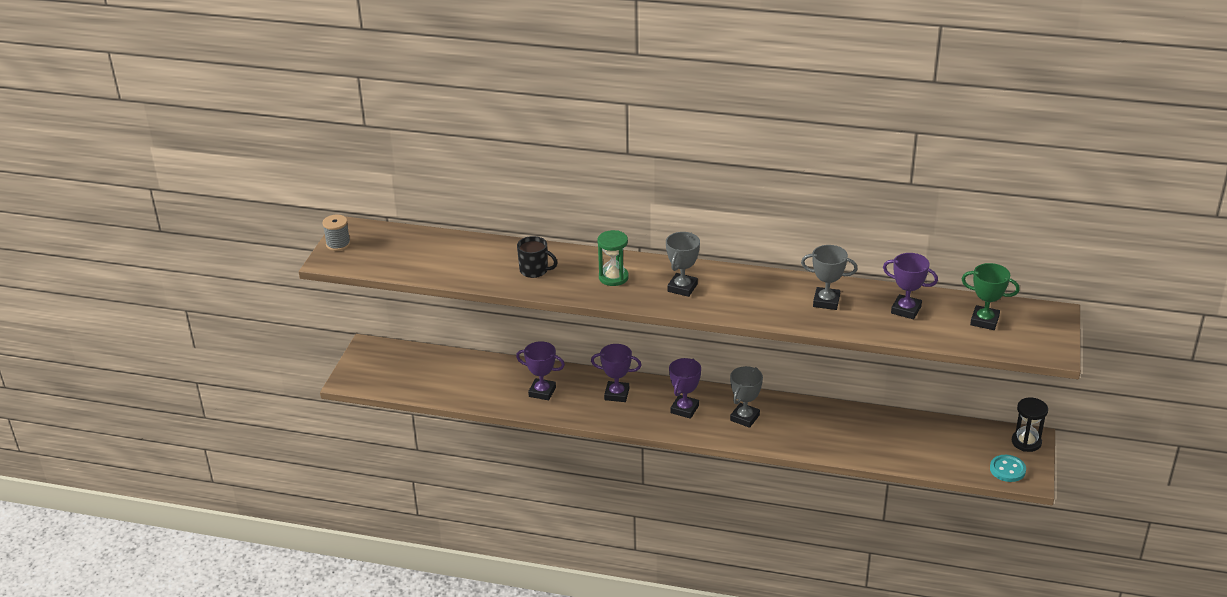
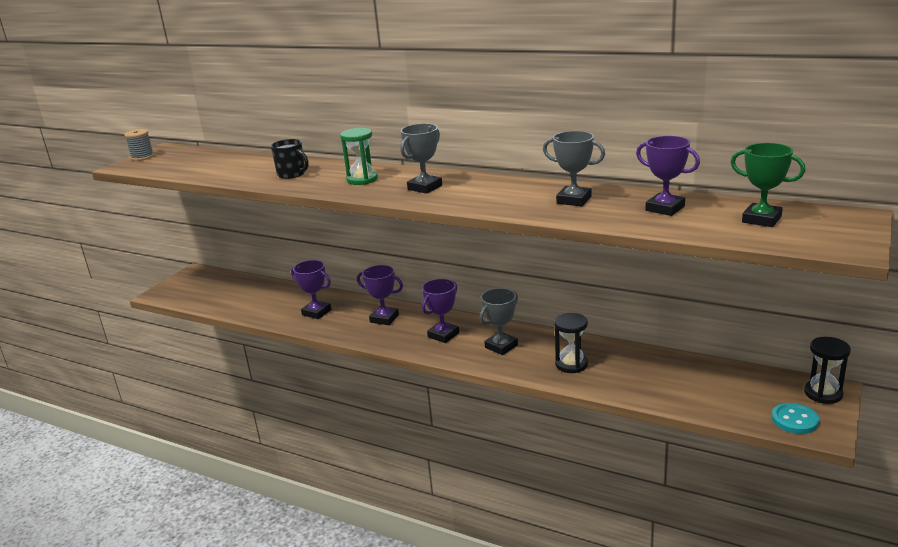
camera: 15 degrees right, 10 degrees down
none -> black hourglass [554,313,588,373]

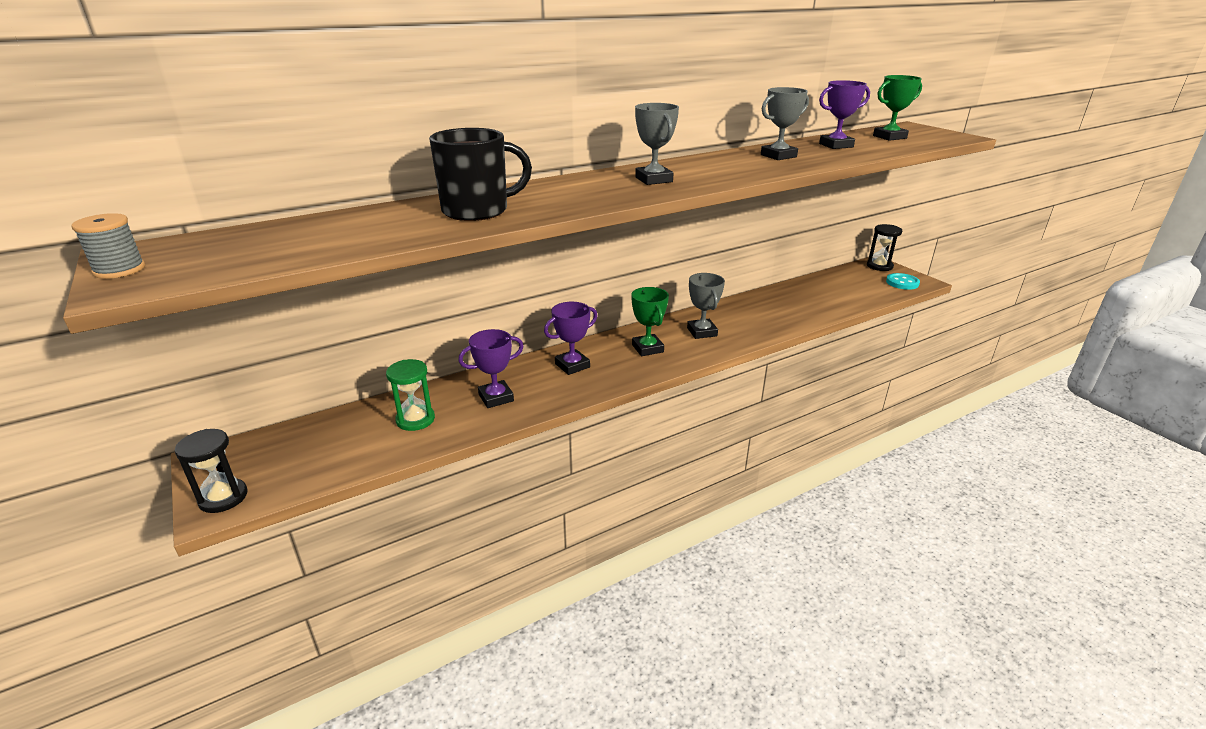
camera: 60 degrees left, 5 degrees up
black mug [271,139,309,179] -> black mug [429,128,532,221], size x1.61
green hourglass [340,128,378,185] -> green hourglass moved to [386,359,435,431]
purple trophy [422,279,459,343] -> green trophy [631,287,669,356]
black hourglass [554,313,588,373] -> black hourglass moved to [175,429,247,513]

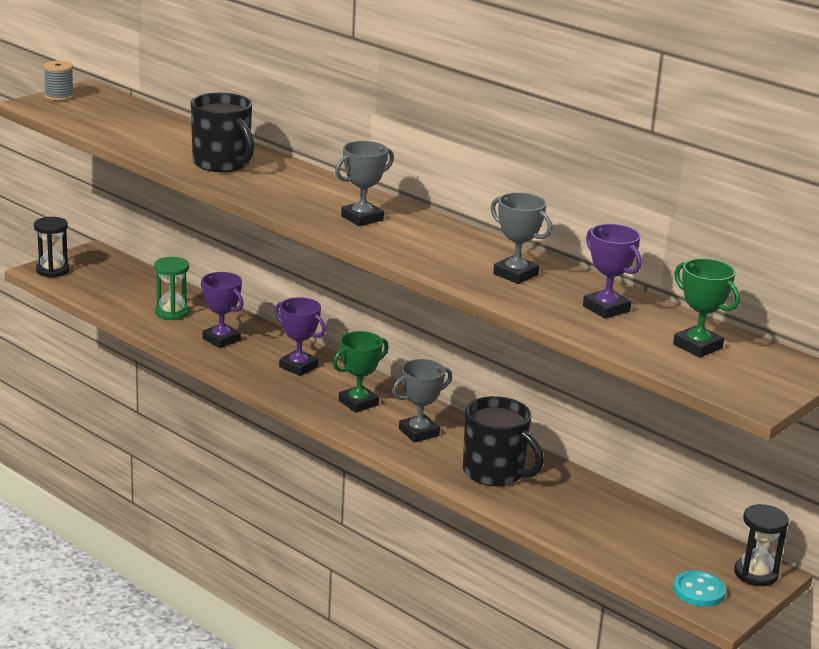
camera: 70 degrees right, 5 degrees down
none -> black mug [463,396,544,486]

